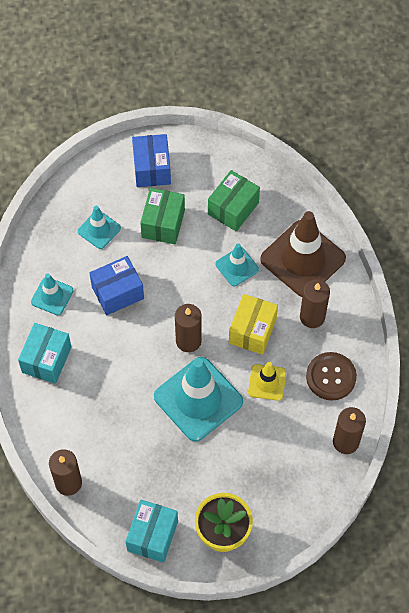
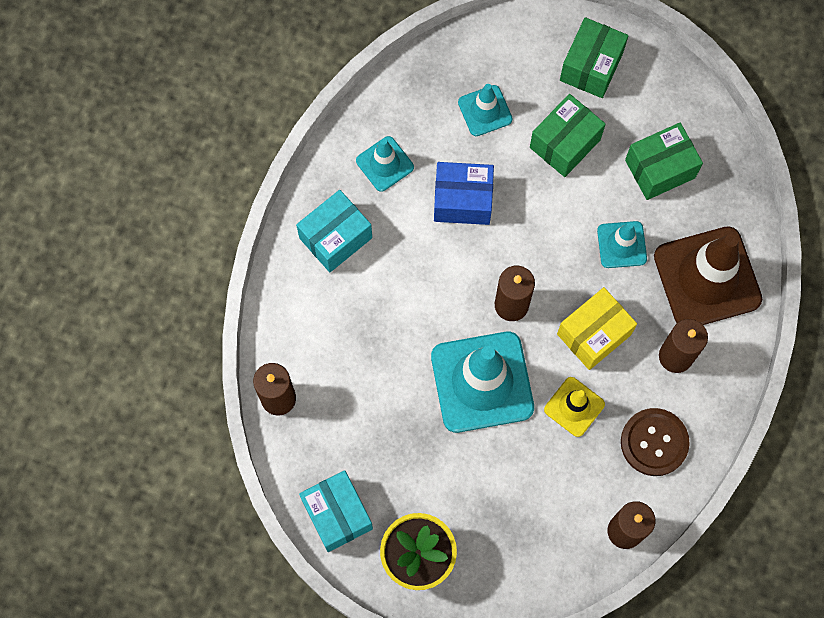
camera: 30 degrees right, 10 degrees up
turquoise box [125,500,178,563] -> turquoise box turned 75 degrees counterclockwise [299,470,373,552]
blue box [132,134,171,187] -> green box [560,17,628,98]

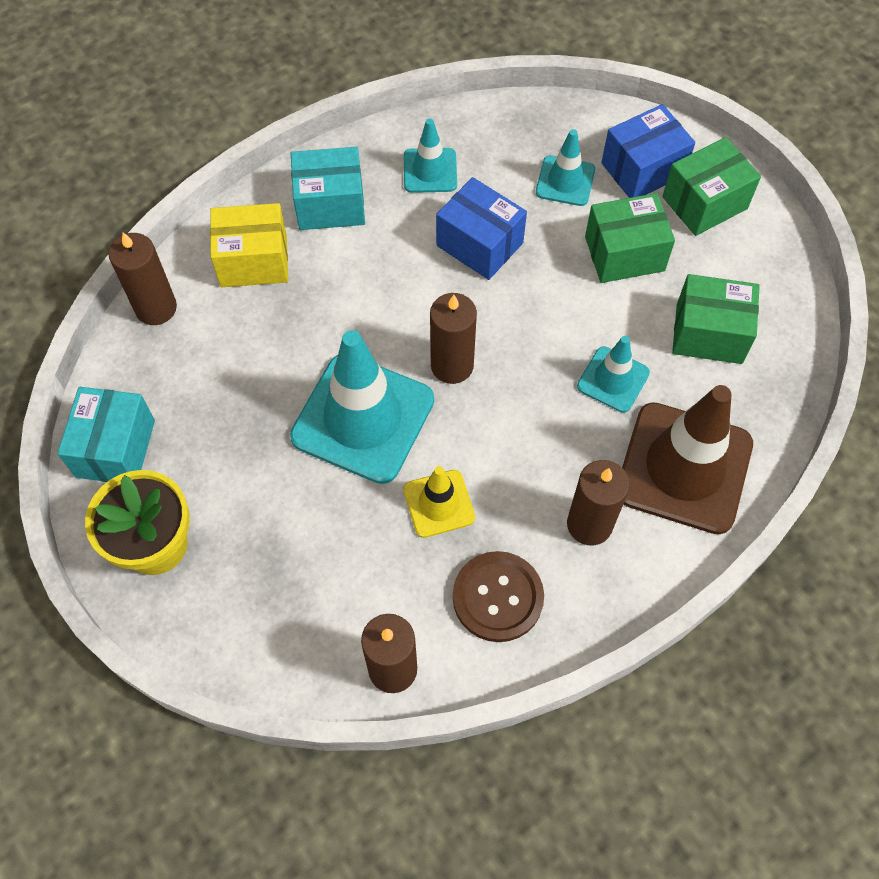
camera: 35 degrees right, 10 degrees down
yellow box [557,287,637,370] -> yellow box moved to [210,203,288,287]
none -> blue box [601,104,695,198]

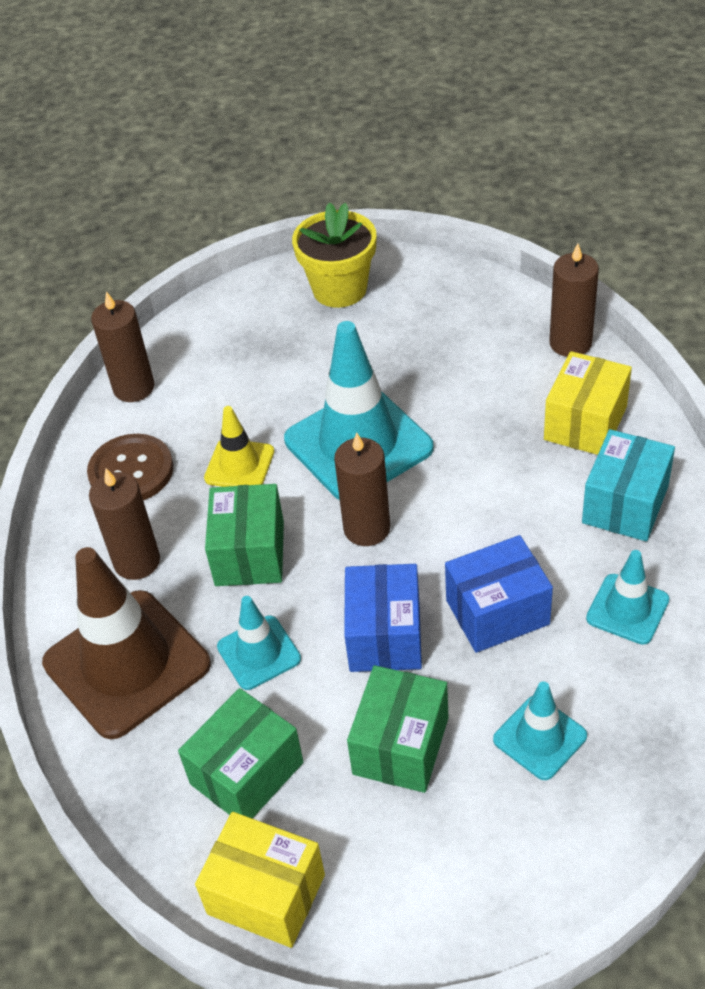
camera: 125 degrees right, 15 degrees down
turquoise box [57,387,155,482] -> none
blue box [601,104,695,198] -> blue box moved to [344,564,422,672]
green box [662,137,761,236] -> green box moved to [205,484,284,586]
none -> yellow box [195,812,325,948]

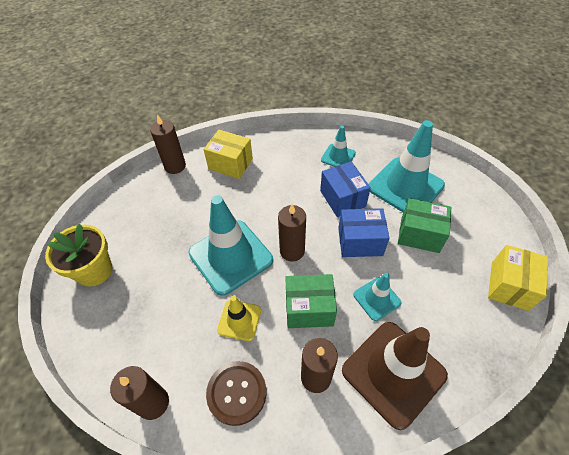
camera: 95 degrees left, 5 degrees up
green box [178,688,303,819] -> none
turquoise traffic cone [493,681,587,780] -> turquoise traffic cone [369,120,445,212], size x1.95
turquoise box [582,429,675,541] -> none

